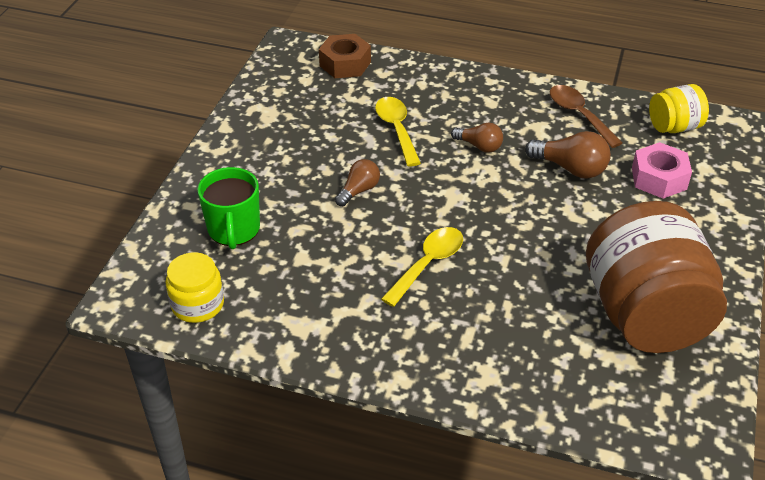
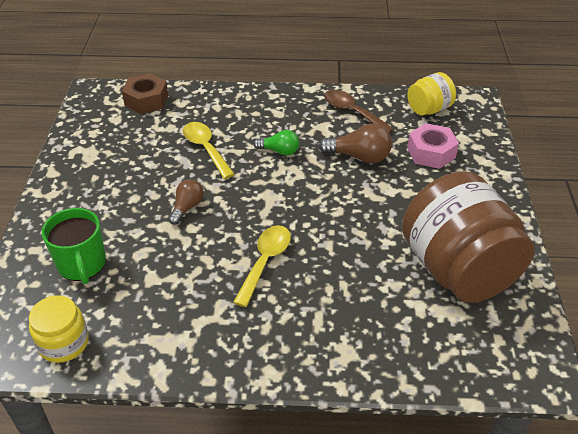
camera: 15 degrees left, 0 degrees up
brown light bulb [451,123,503,153] -> green light bulb [253,130,299,156]

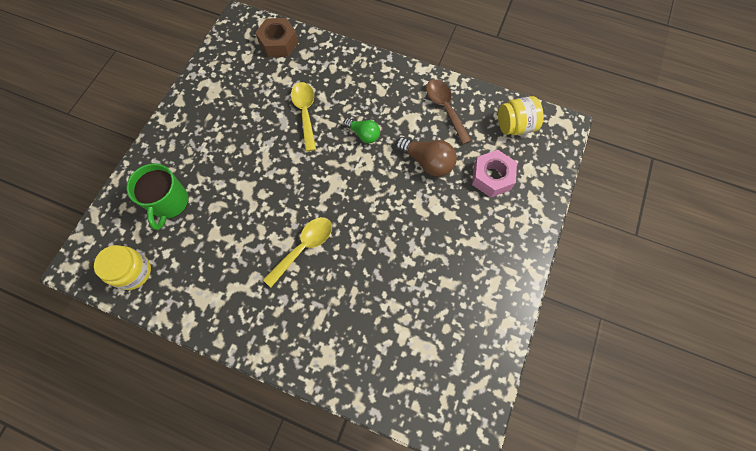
camera: 20 degrees right, 25 degrees up
brown light bulb [168,179,204,225] -> none
brown jar [402,171,534,303] -> none

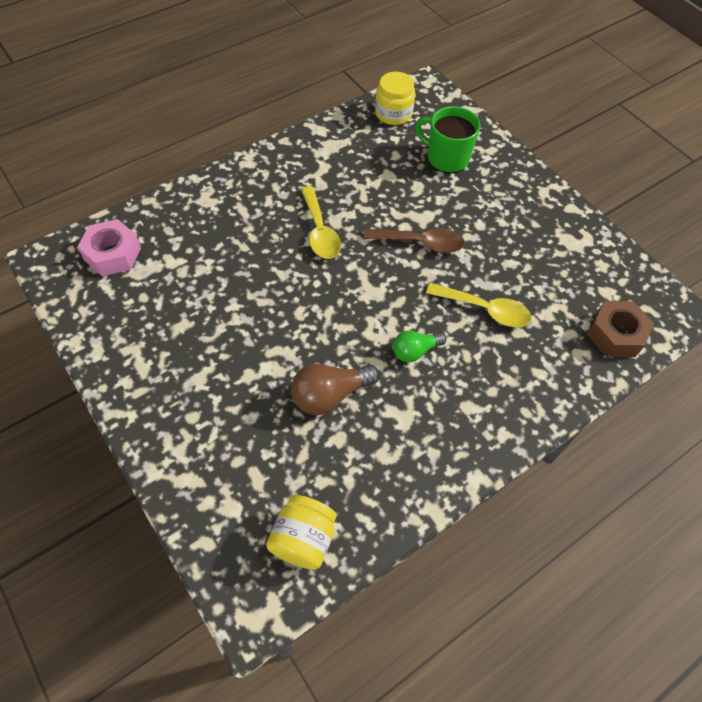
camera: 120 degrees right, 10 degrees down
brown spoon [426,79,472,145] -> brown spoon moved to [363,228,465,253]
pink nut [472,150,517,198] -> pink nut moved to [77,219,141,276]

